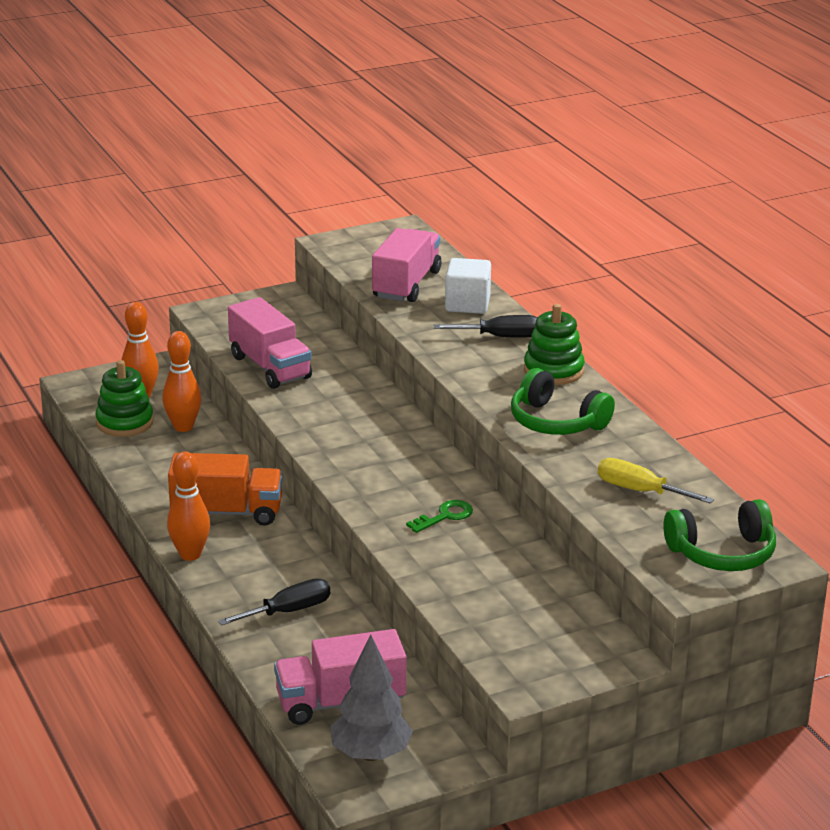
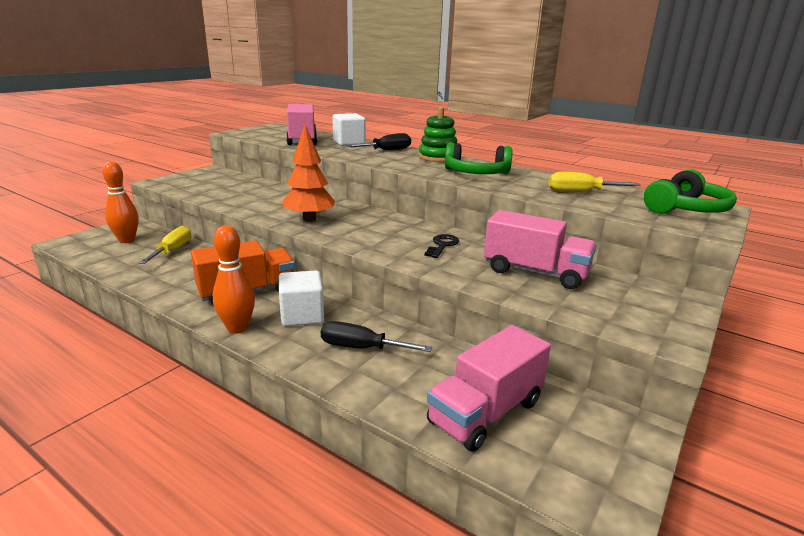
camera: 30 degrees left, 5 degrees down
green stacking toy [95,360,154,437] -> none
orange bowling pin [163,331,201,432] -> yellow screwdriver [139,226,191,264]
black screwdriver [218,579,330,626] -> black screwdriver turned 105 degrees counterclockwise [321,321,432,352]
pink truck [228,297,312,389] -> pink truck moved to [484,210,597,289]
grey tree [331,635,413,761] -> none
green key [406,500,473,533] -> black key [424,234,459,258]
none -> white cube [279,270,324,327]
none -> orange tree [282,125,335,222]

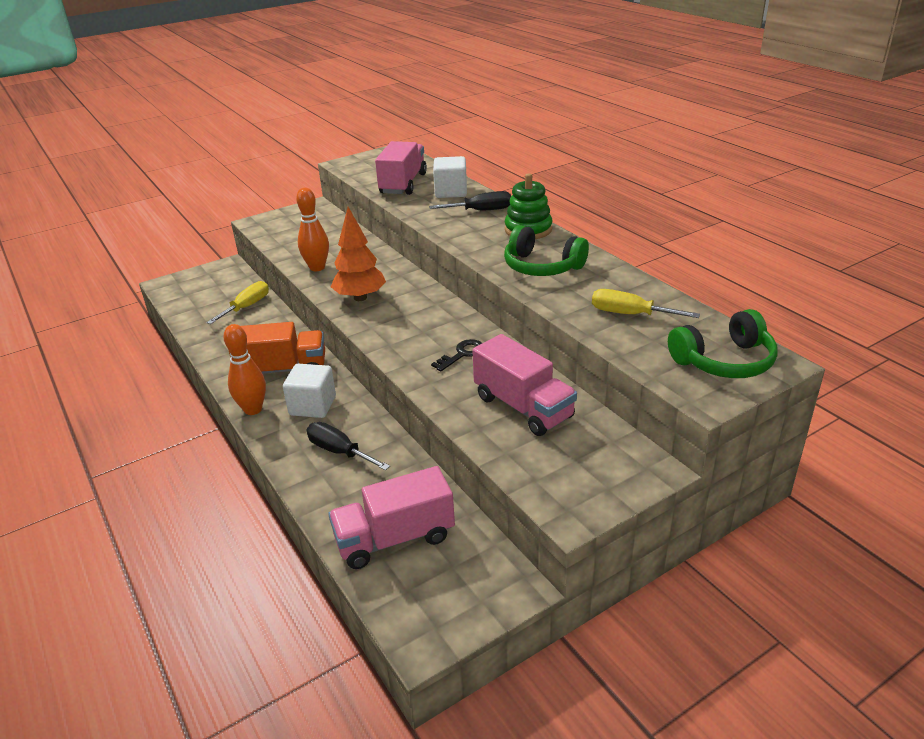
camera: 25 degrees right, 10 degrees up
orange bowling pin [103,161,139,243] -> orange bowling pin moved to [296,188,329,271]

